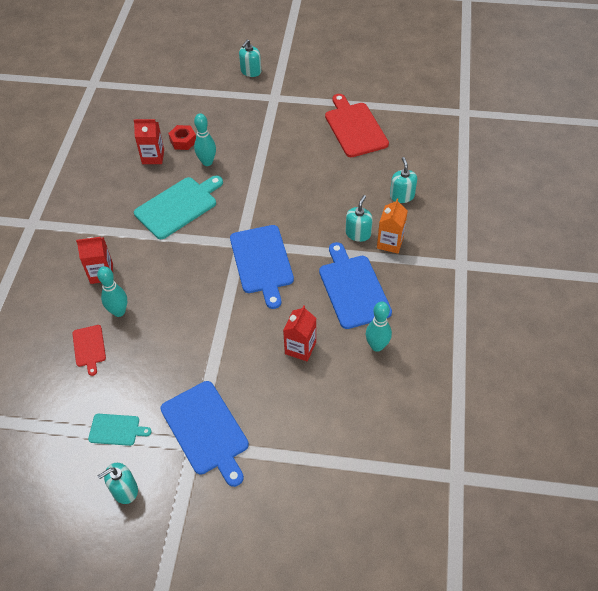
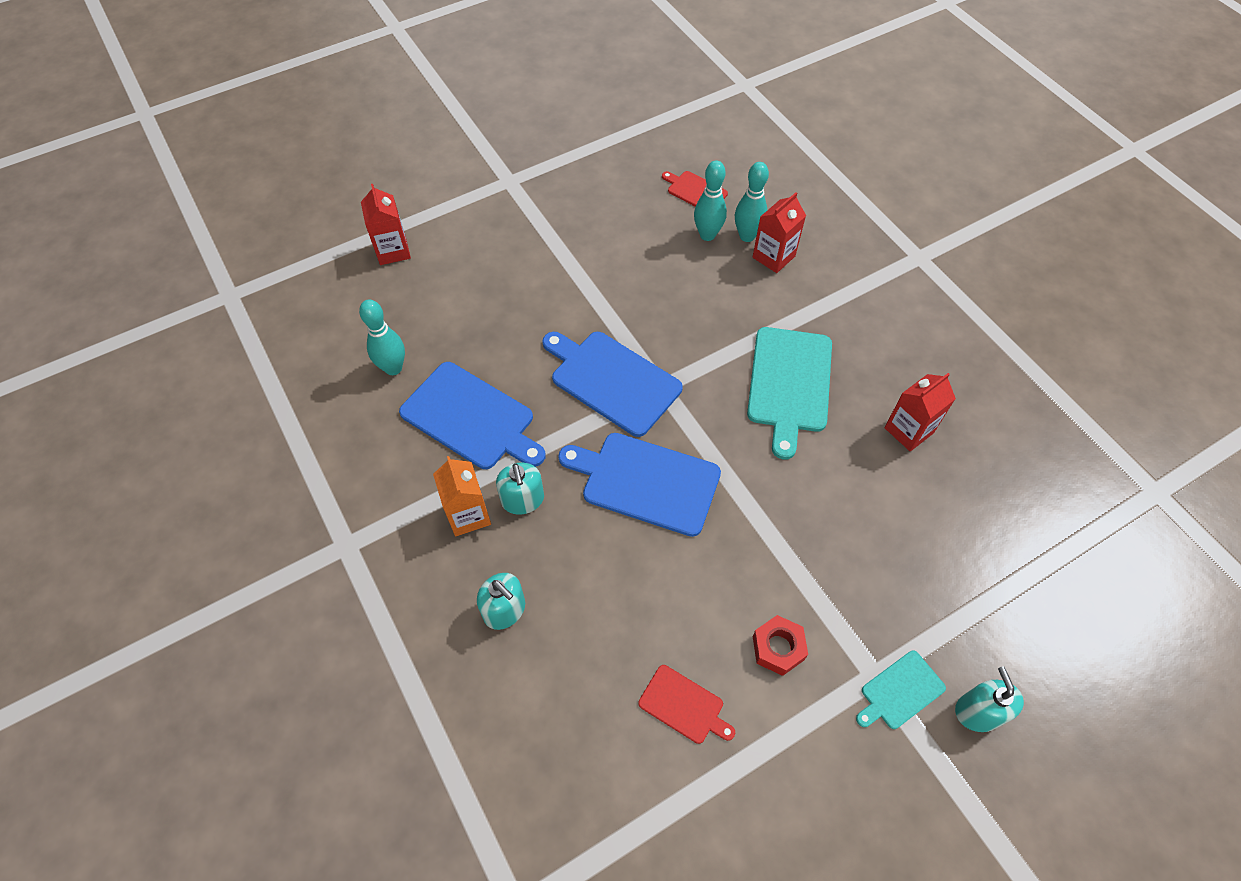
camera: 140 degrees right, 5 degrees up
turquoise cutting board [88,414,151,446] -> turquoise cutting board moved to [856,651,946,729]
turquoise soap dispenser [98,463,138,504] -> none
blue cutting board [161,381,249,487] -> blue cutting board moved to [558,433,721,537]
red nut [168,125,196,150] -> red nut moved to [753,615,808,676]
turquoise bowling pin [194,113,216,166] -> turquoise bowling pin moved to [735,162,769,242]
red carton [283,306,316,362] -> red carton moved to [361,184,411,265]
red cutting board [325,94,389,157] -> red cutting board [639,665,735,744], size x0.53

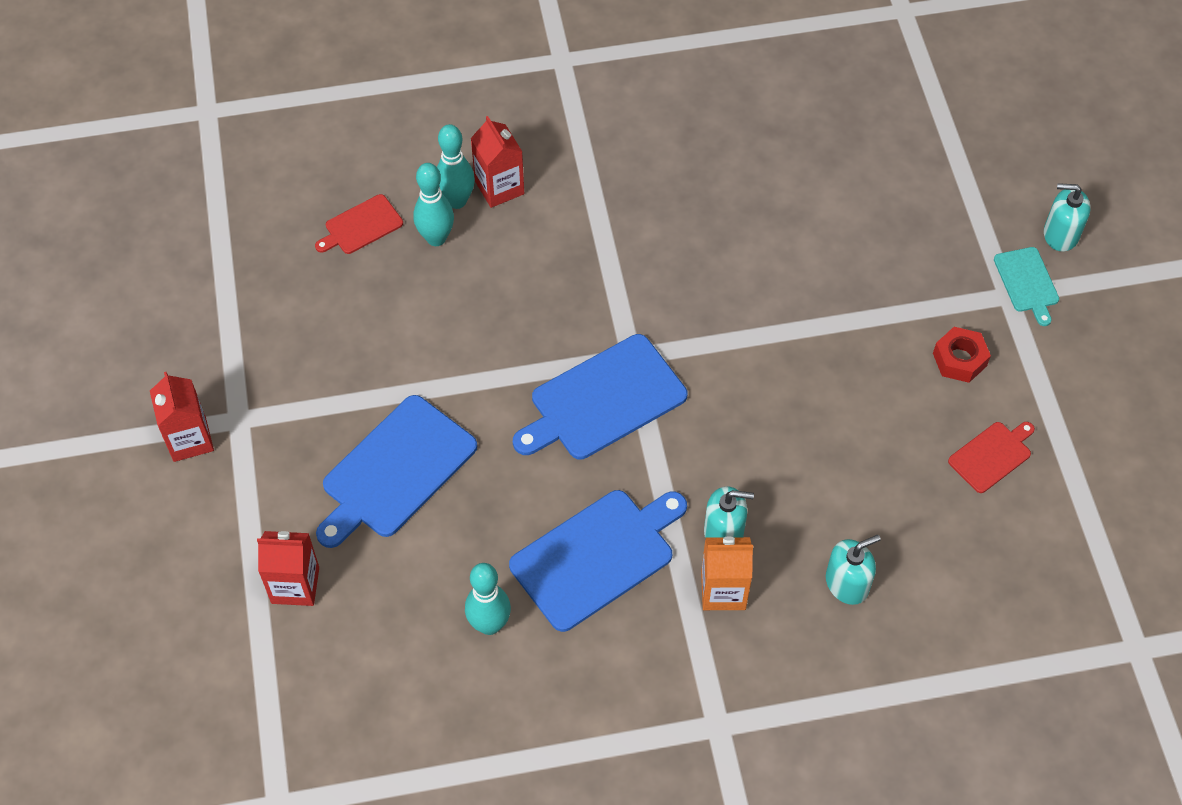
camera: 70 degrees left, 0 degrees up
blue cutting board [558,433,721,537] -> blue cutting board moved to [316,395,477,548]
turquoise cutting board [747,327,832,459] -> none
red carton [884,373,956,451] -> red carton moved to [150,372,214,462]

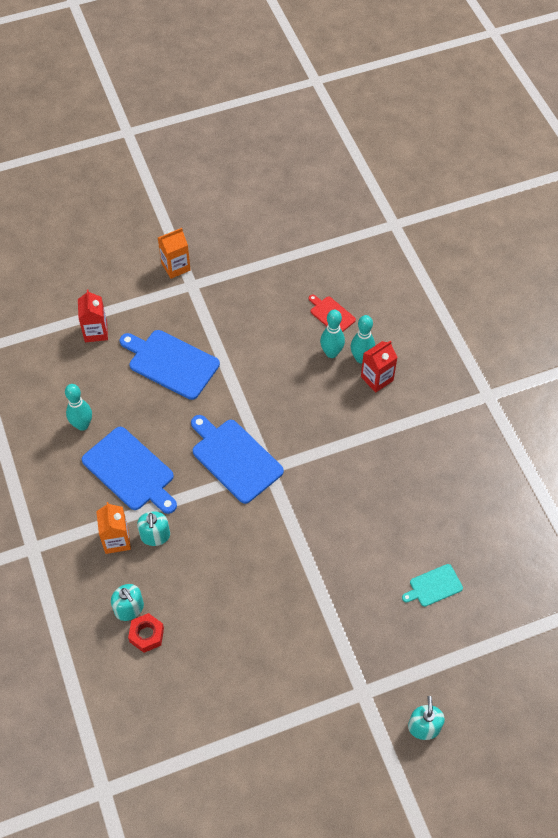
camera: 80 degrees right, 0 degrees up
red carton [150,372,214,462] -> orange carton [158,228,191,279]
red nut [933,327,991,383] -> red nut moved to [128,613,164,653]
red cutting board [948,422,1035,493] -> none
turquoise cutting board [994,247,1059,326] -> turquoise cutting board moved to [402,564,463,607]

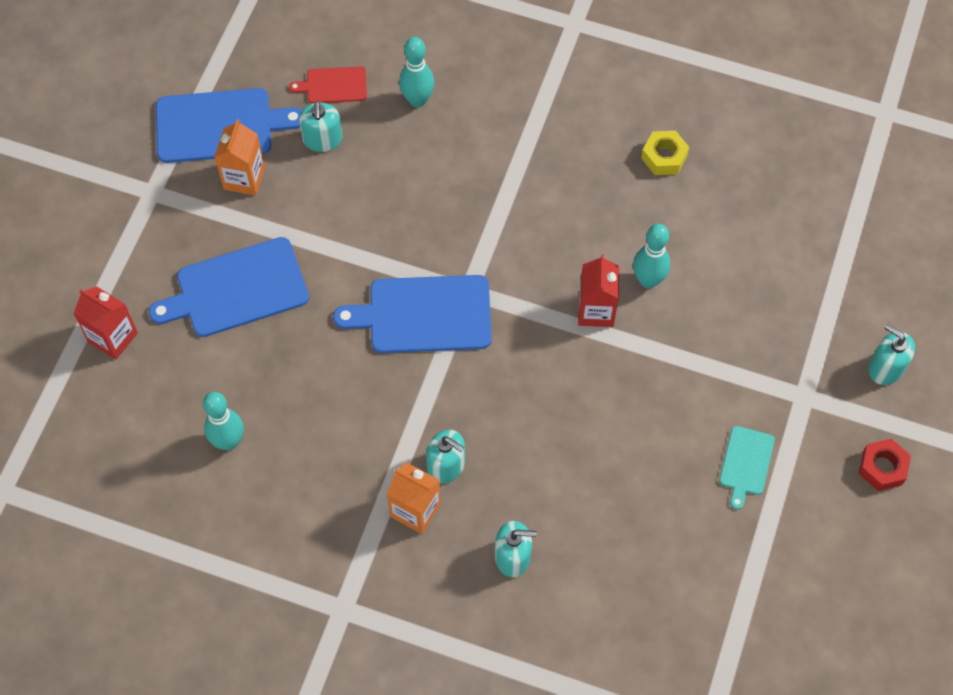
camera: 50 degrees left, 5 degrees up
blue cutting board [82,427,177,514] -> blue cutting board moved to [156,88,302,163]
red nut [128,613,164,653] -> red nut moved to [859,439,911,491]
orange carton [158,228,191,279] -> orange carton moved to [214,119,265,196]
turquoise bowling pin [320,309,345,358] -> turquoise bowling pin moved to [633,224,670,288]
red carton [361,341,398,393] -> red carton moved to [578,255,619,327]
turquoise cutting board [402,564,463,607] -> turquoise cutting board moved to [719,426,775,510]
none -> turquoise soap dispenser [299,101,342,152]
none -> yellow nut [641,131,689,175]

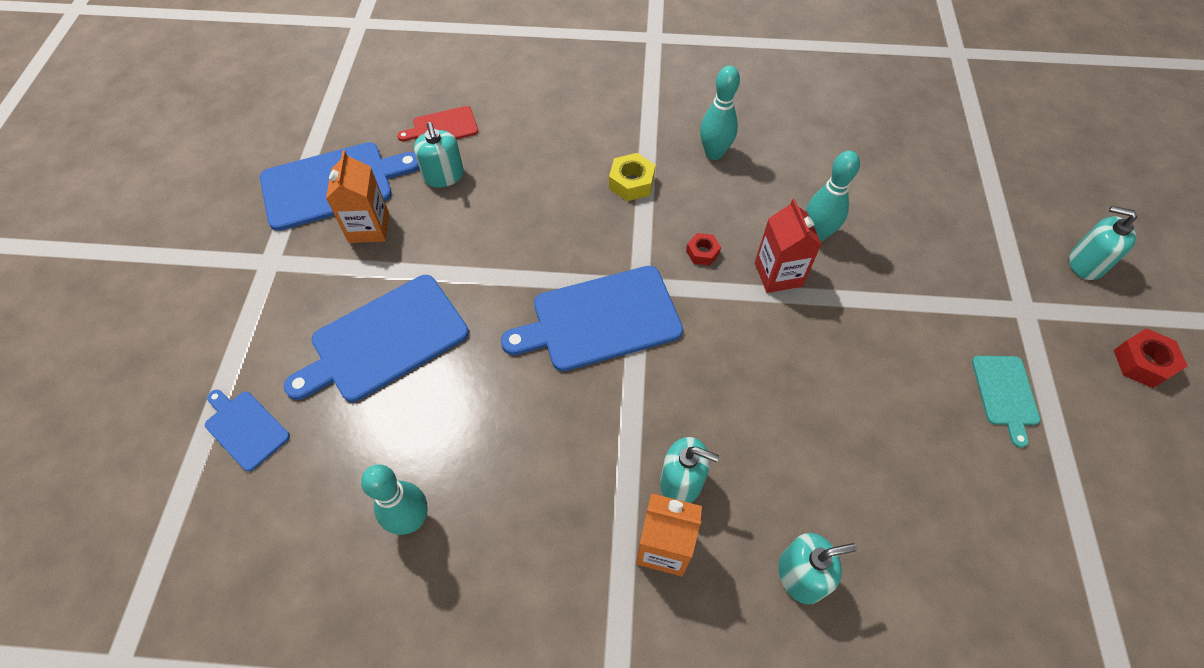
camera: 15 degrees left, 5 degrees down
red carton [74,286,138,360] -> blue cutting board [205,390,290,471]
turquoise bowling pin [399,37,434,108] -> turquoise bowling pin moved to [700,65,740,160]
yellow nut [641,131,689,175] -> yellow nut moved to [609,153,656,201]
none -> red nut [686,233,721,265]

